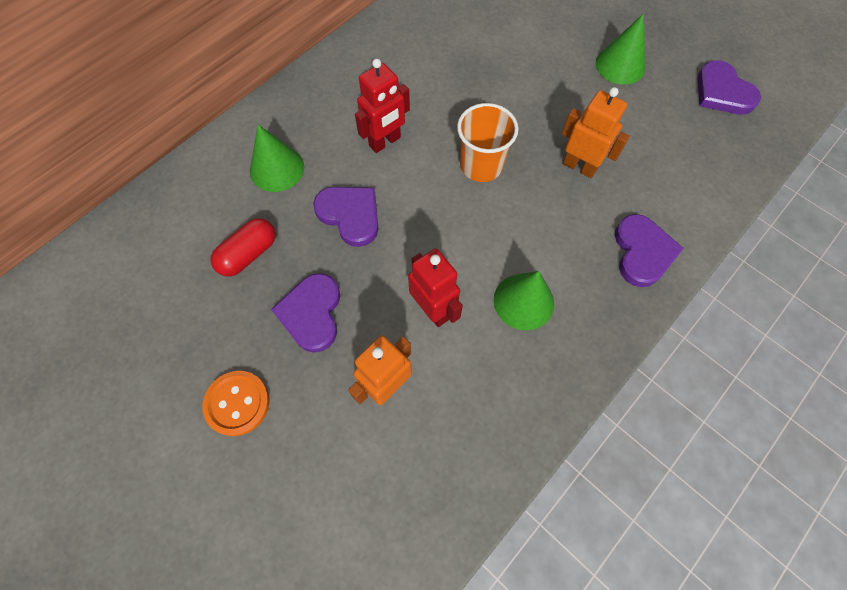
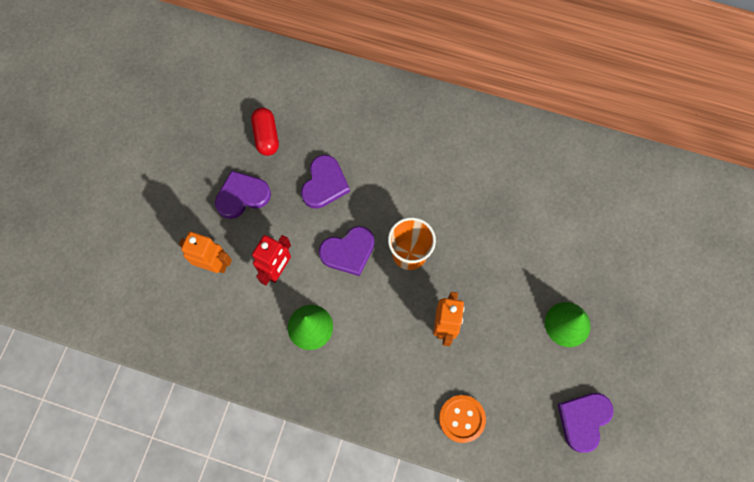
camera: 65 degrees right, 5 degrees up
orange button [203,371,270,436] -> orange button moved to [439,395,486,443]
red capsule [211,218,276,277] -> red capsule turned 60 degrees clockwise [251,108,279,156]
green cone [250,125,304,192] -> none
red robot [355,59,410,153] -> none
purple heart [615,214,684,287] -> purple heart moved to [319,226,375,276]

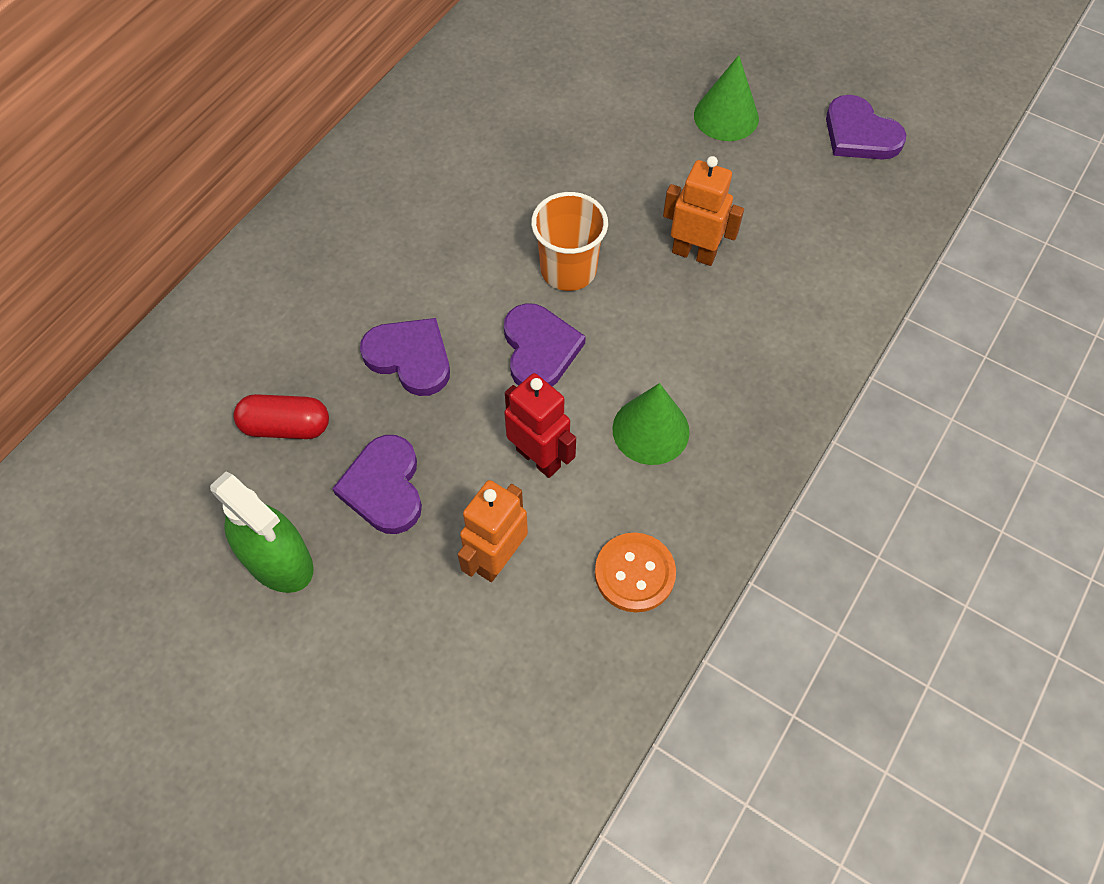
camera: 75 degrees left, 10 degrees down
orange button [439,395,486,443] -> orange button moved to [595,533,676,613]
none -> green spray bottle [210,472,314,593]

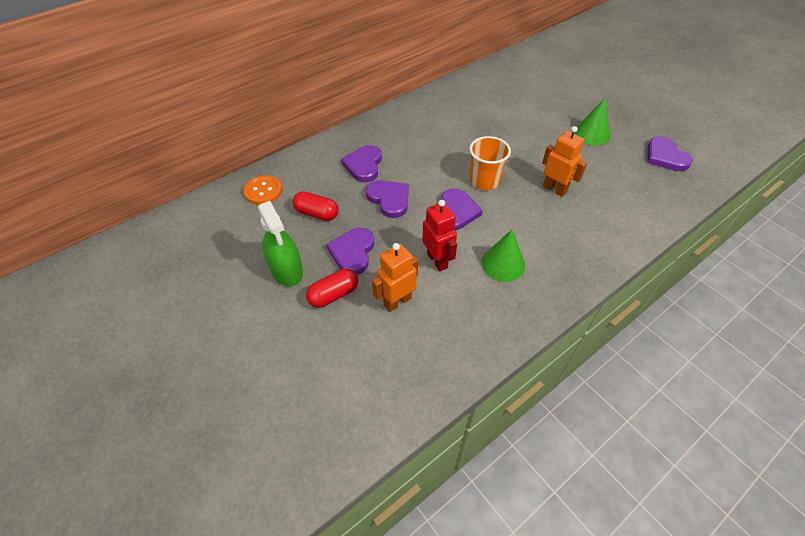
camera: 20 degrees right, 10 degrees down
orange button [595,533,676,613] -> orange button moved to [243,175,282,205]
none -> red capsule [306,269,358,308]
none -> purple heart [341,145,382,182]

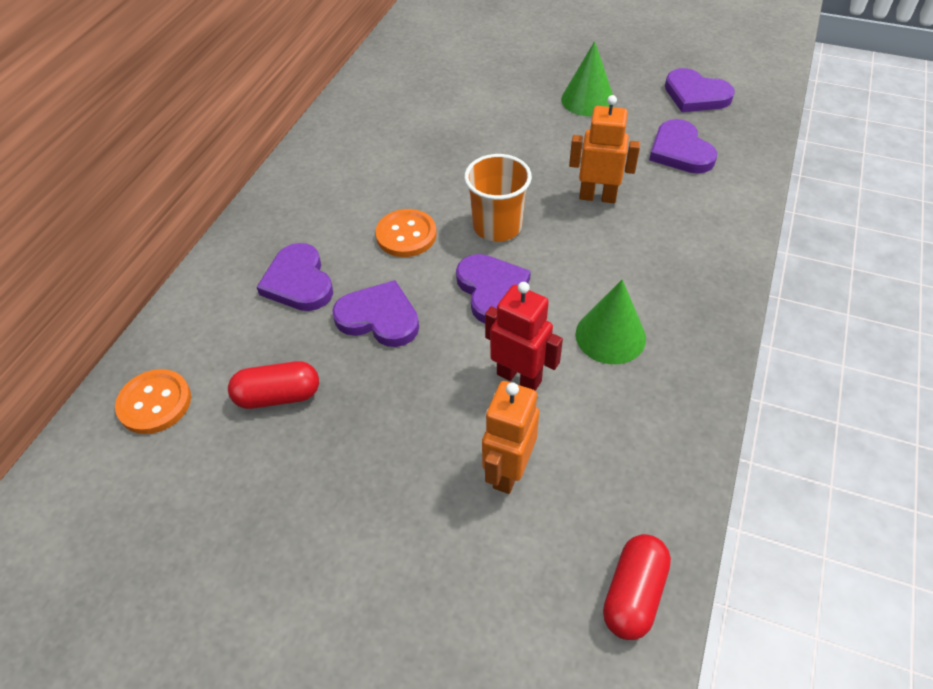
camera: 30 degrees left, 0 degrees up
green spray bottle [258,201,303,287] -> none
red capsule [306,269,358,308] -> red capsule moved to [603,534,671,640]
purple heart [326,228,374,275] -> purple heart moved to [649,119,717,174]
none -> orange button [375,209,436,257]

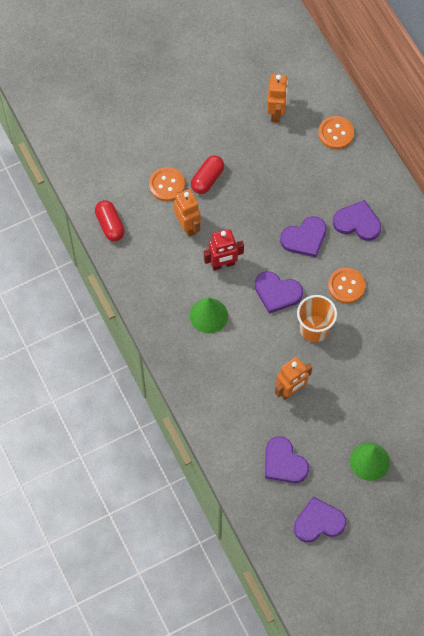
camera: 130 degrees right, 15 degrees up
red capsule [228,361,319,409] -> red capsule moved to [191,156,224,194]
purple heart [649,119,717,174] -> purple heart turned 150 degrees counterclockwise [265,436,309,483]
none -> orange button [149,167,185,201]
none -> orange robot [267,74,288,123]

